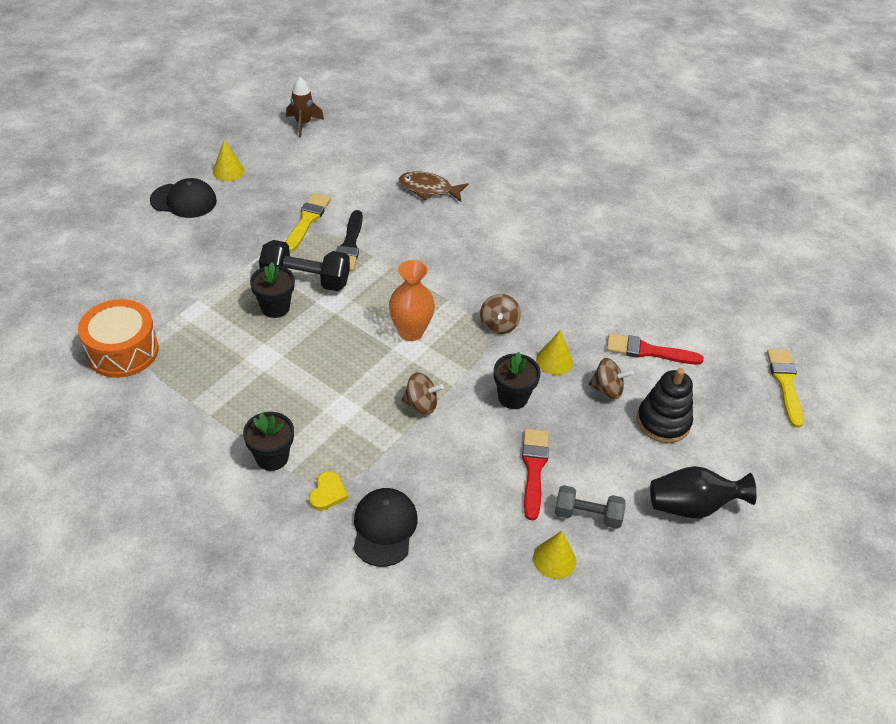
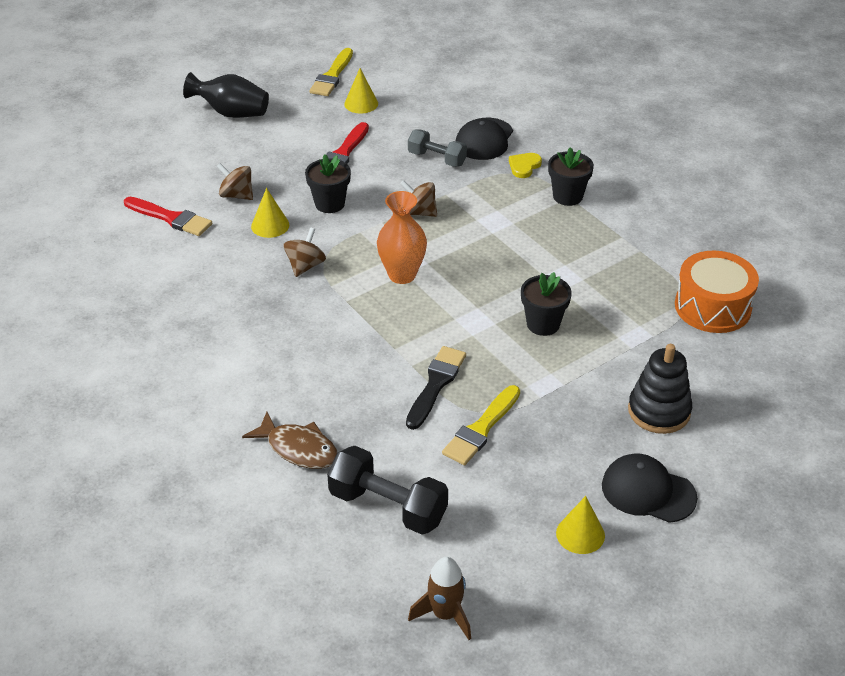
camera: 160 degrees left, 5 degrees down
black dumbbell [259,240,350,291] -> black dumbbell moved to [327,446,448,535]
grey dumbbell [555,485,626,529] -> grey dumbbell moved to [408,129,467,167]
black stacking toy [637,368,693,443] -> black stacking toy moved to [628,344,692,434]
yellow brush [767,349,804,428] -> yellow brush moved to [310,48,353,96]

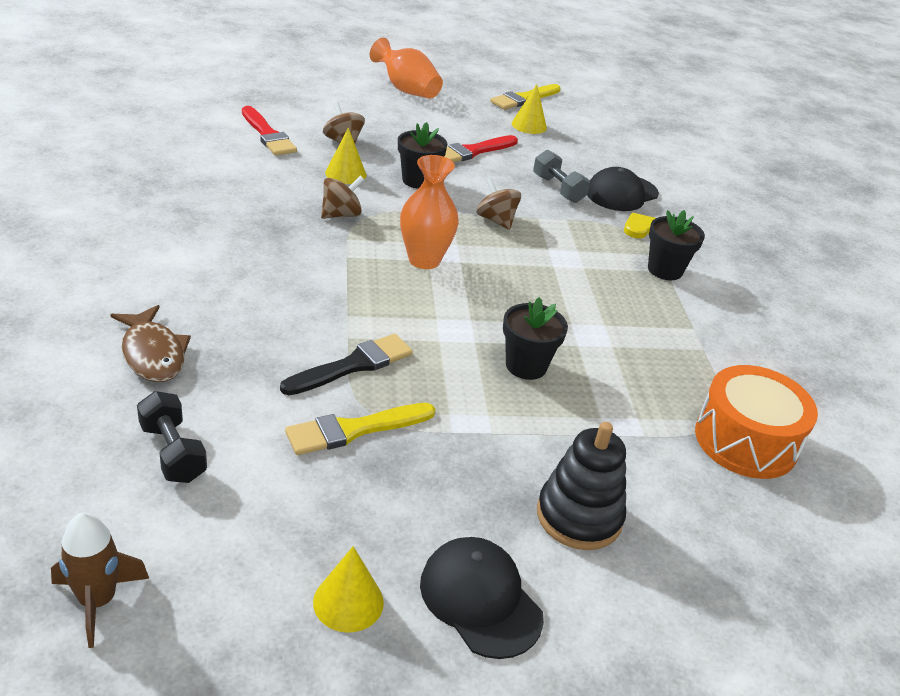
camera: 25 degrees right, 5 degrees down
black vase [183,72,269,118] -> orange vase [370,38,443,99]
black dumbbell [327,446,448,535] -> black dumbbell [137,391,207,483], size x0.66

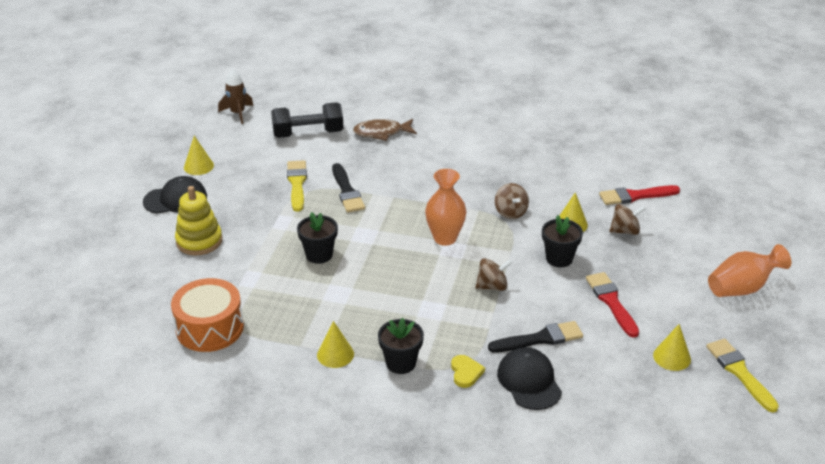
camera: 115 degrees right, 0 degrees up
black dumbbell [137,391,207,483] -> black dumbbell [271,102,344,138], size x1.52
grey dumbbell [533,150,590,203] -> black brush [488,321,583,353]
black stacking toy [537,422,626,550] -> yellow stacking toy [175,186,222,256]
none -> yellow cone [317,321,354,368]

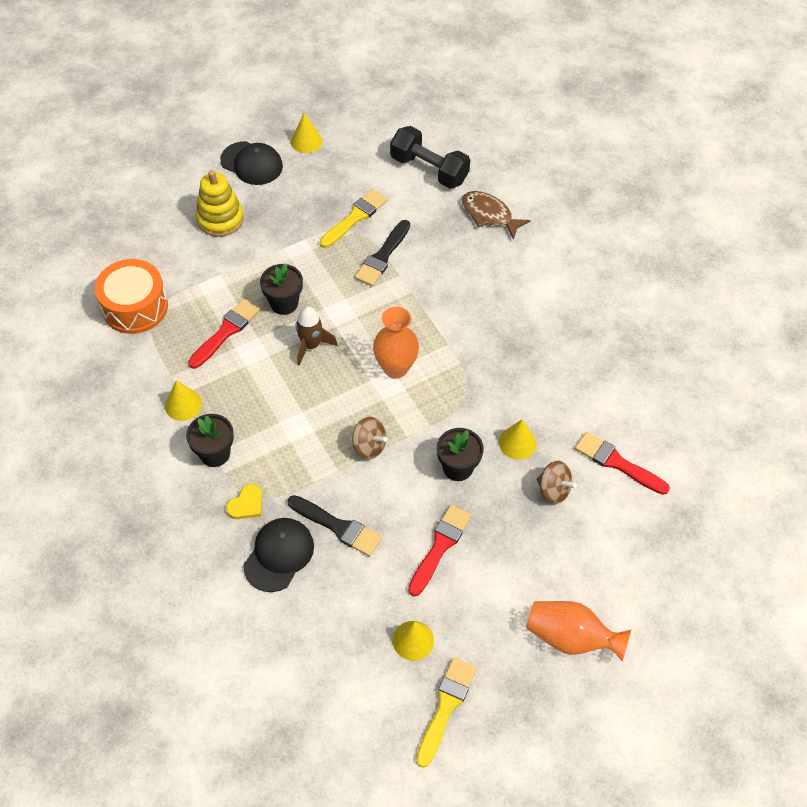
camera: 45 degrees right, 20 degrees up
brown rocket [218,69,254,124] -> brown rocket moved to [295,306,337,366]
brown spinning top [495,183,529,219] -> none
none -> red brush [188,299,260,369]

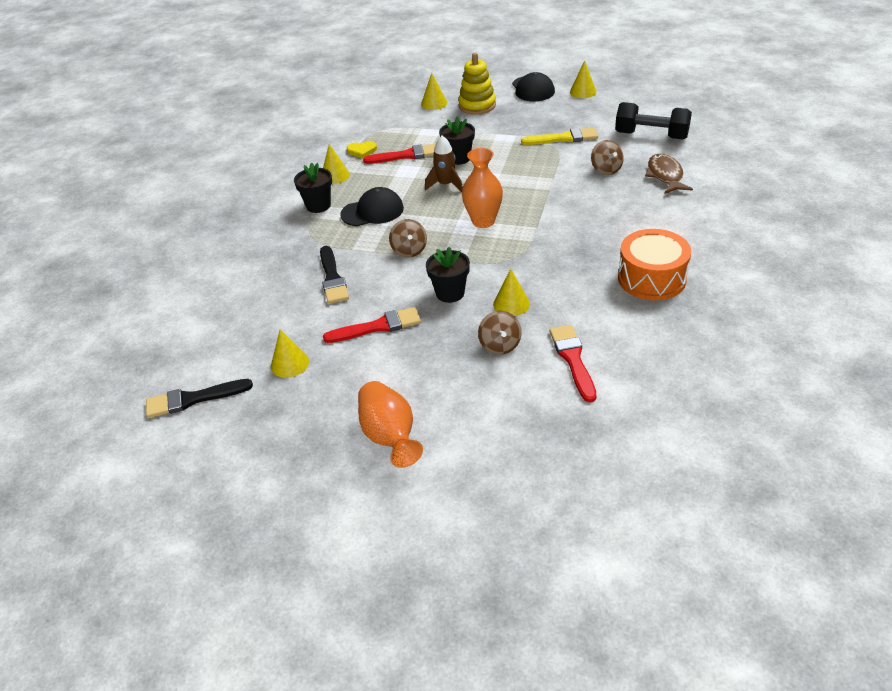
camera: 50 degrees right, 15 degrees down
orange drum [95,259,168,334] -> orange drum moved to [618,229,691,300]
yellow heart [226,484,262,519] -> yellow heart moved to [347,141,377,158]
black cap [243,518,314,592] -> black cap moved to [340,187,404,226]
black brush [355,220,410,286] -> black brush moved to [146,379,253,418]
black dumbbell [390,126,470,188] -> black dumbbell turned 60 degrees counterclockwise [615,102,692,140]
yellow brush [416,658,476,768] -> none
none -> yellow cone [421,73,447,110]
none -> brown spinning top [591,140,624,175]

